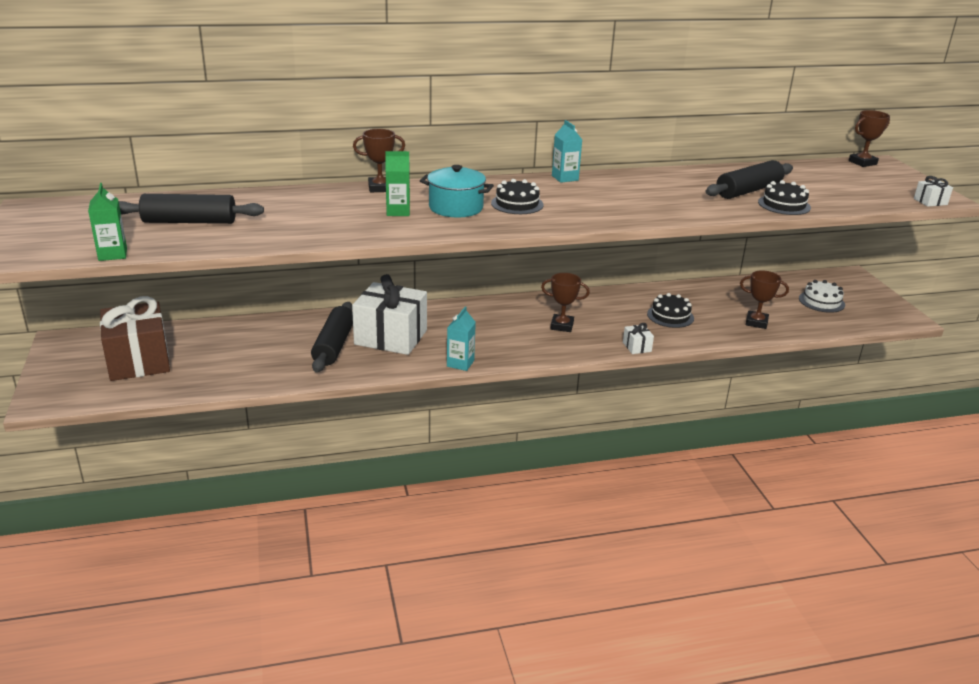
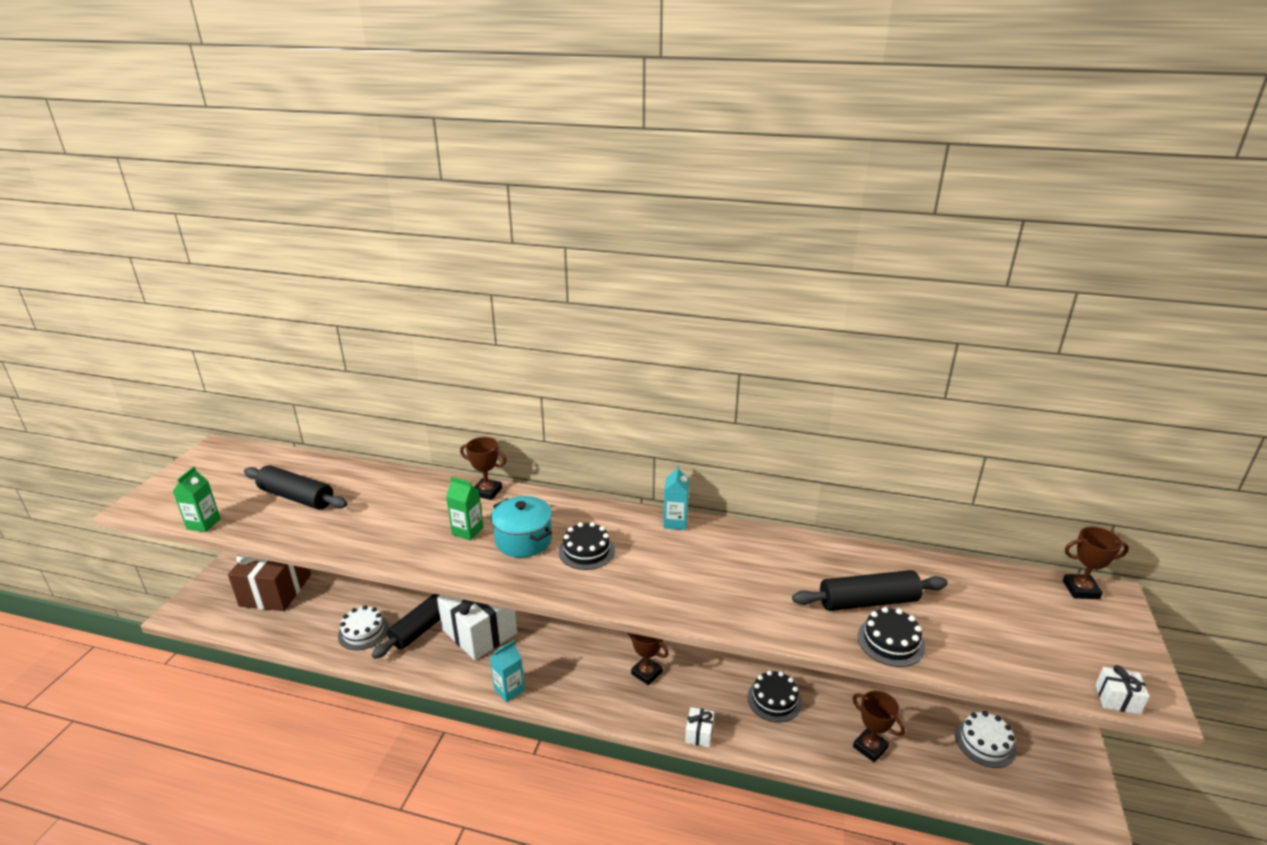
camera: 30 degrees right, 0 degrees up
none -> white cake [338,605,389,650]

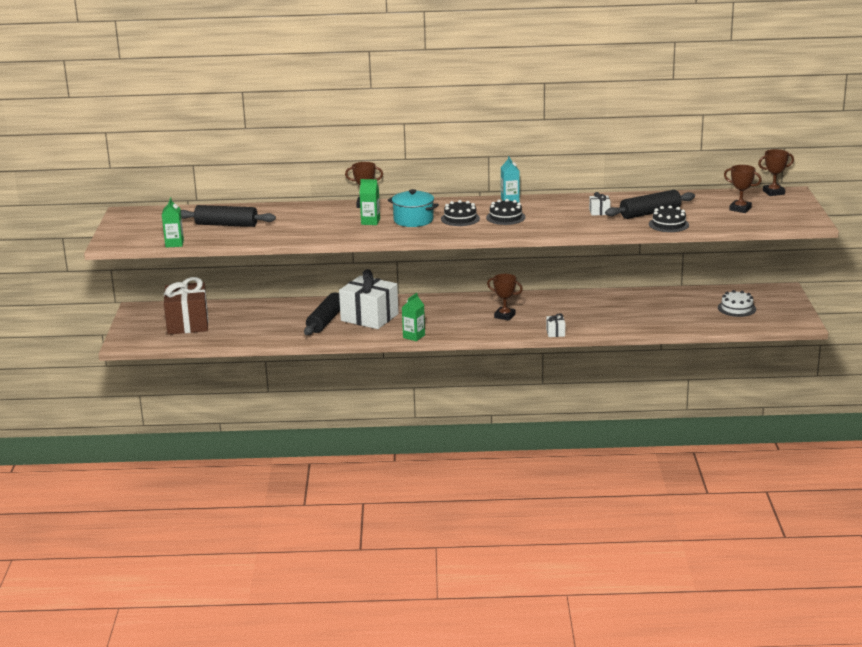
camera: 15 degrees left, 5 degrees down
white cake [338,605,389,650] -> none
turquoise carton [490,640,525,702] -> green carton [402,293,425,341]
black cake [747,670,802,722] -> black cake moved to [486,199,525,225]
brown trophy [853,691,905,763] -> brown trophy moved to [724,165,762,213]
white gift [1095,665,1149,715] -> white gift moved to [589,192,611,216]

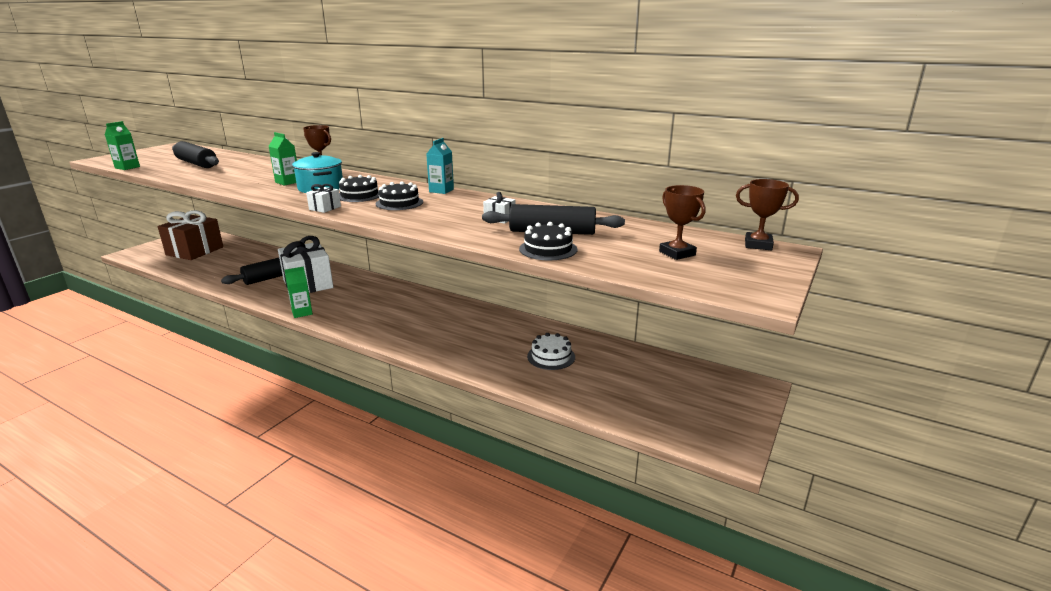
camera: 30 degrees right, 0 degrees up
brown trophy [487,274,523,321] -> none
white gift [546,313,565,337] -> white gift moved to [306,184,341,213]
white cake [718,290,756,317] -> white cake moved to [527,333,575,370]

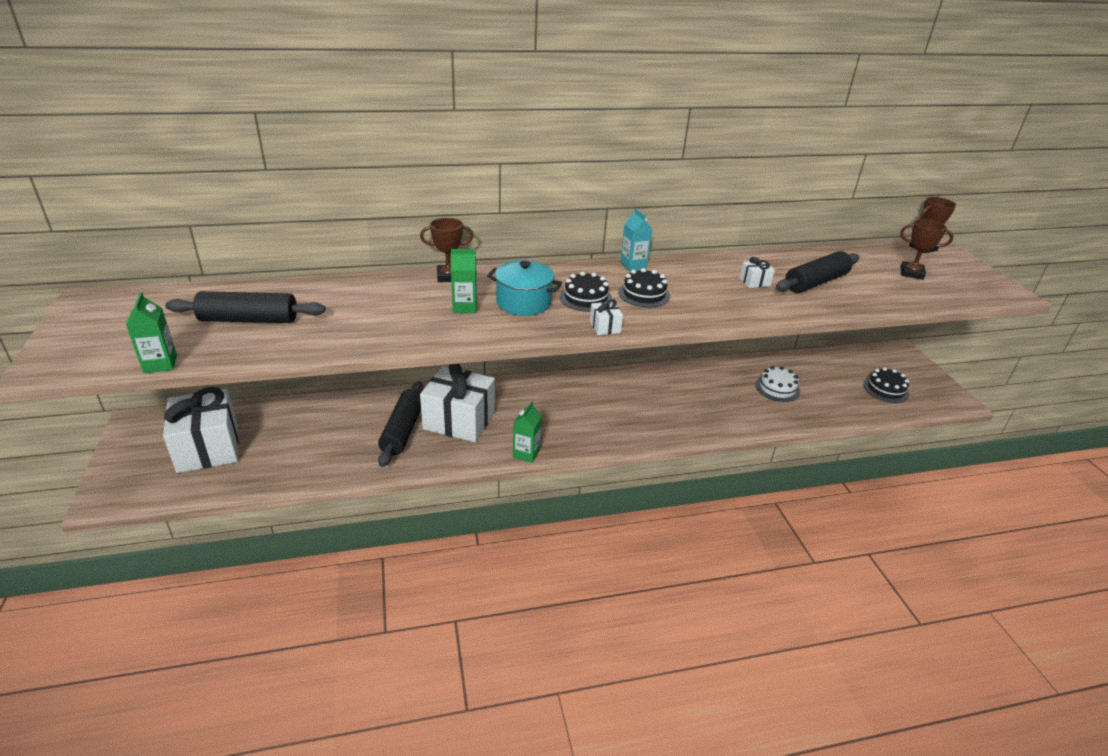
camera: 45 degrees left, 10 degrees up
brown gift [158,210,223,260] -> white gift [163,387,239,473]
black cake [519,222,577,260] -> black cake moved to [863,367,909,403]

